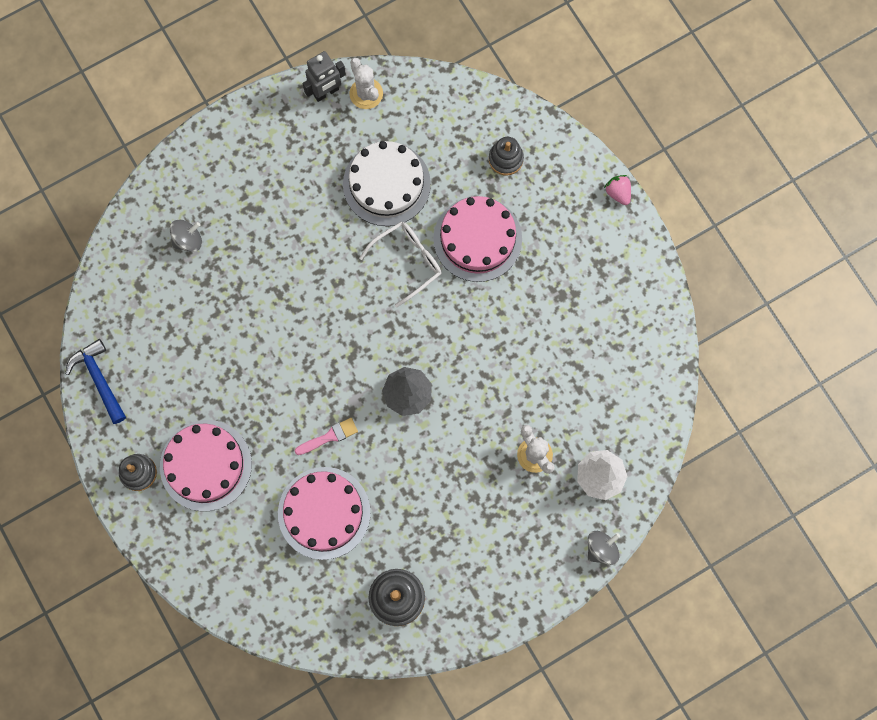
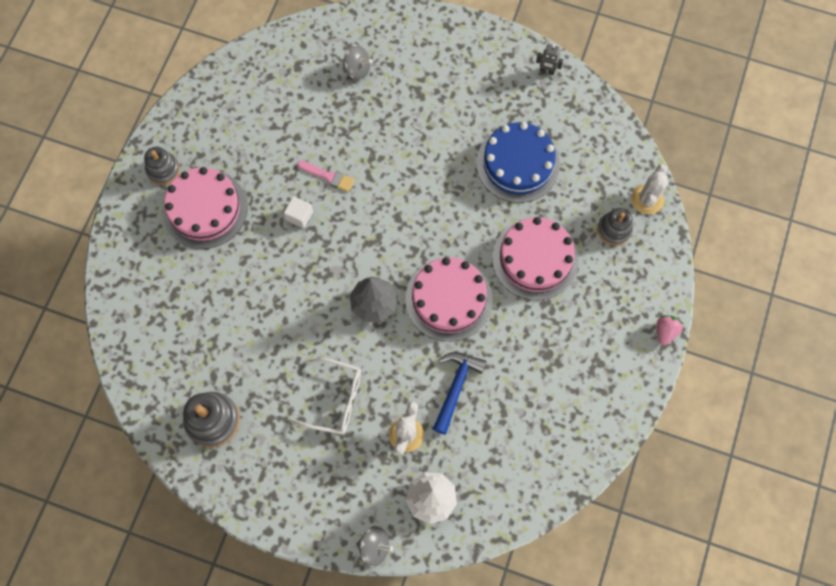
camera: 50 degrees right, 5 degrees down
blue hammer [65,339,126,424] -> blue hammer moved to [433,352,487,434]
pink cake [278,467,370,560] -> pink cake moved to [405,257,492,341]
pink brush [295,418,358,455] -> pink brush moved to [297,161,355,192]
grey robot [303,51,346,102] -> grey robot [536,44,563,75], size x0.62
white cake [343,141,431,226] -> blue cake [476,122,560,203]
white cactus [349,58,383,109] -> white cactus moved to [631,164,668,214]
white glasses [359,221,442,307] -> white glasses moved to [290,358,361,434]
none -> white cube [284,196,313,229]

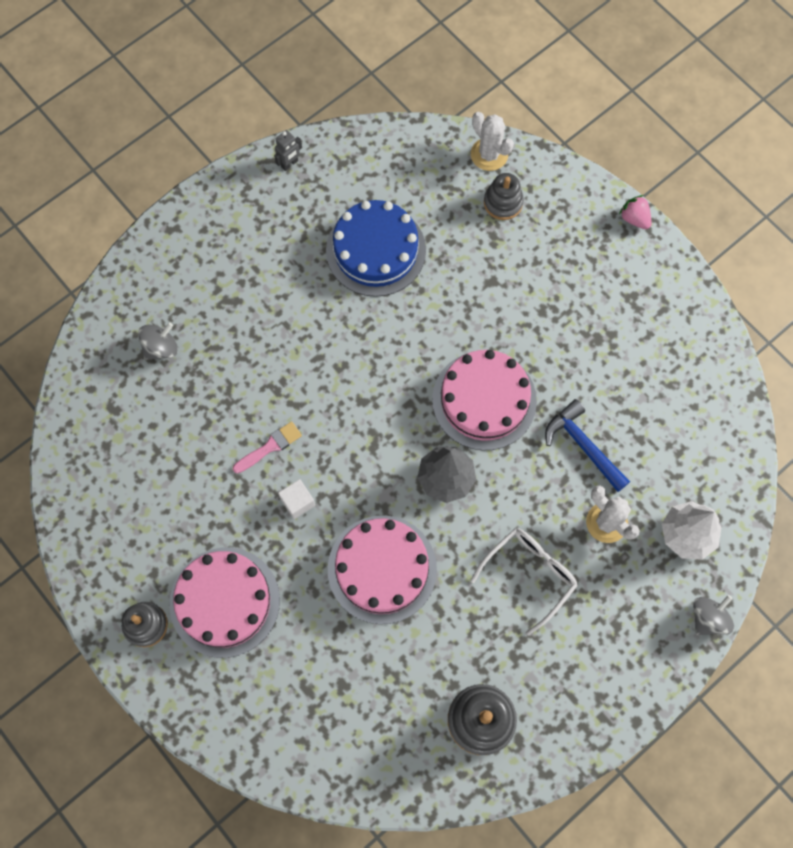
camera: 60 degrees left, 0 degrees up
pink cake [492,217,579,300] -> pink cake moved to [328,515,437,624]

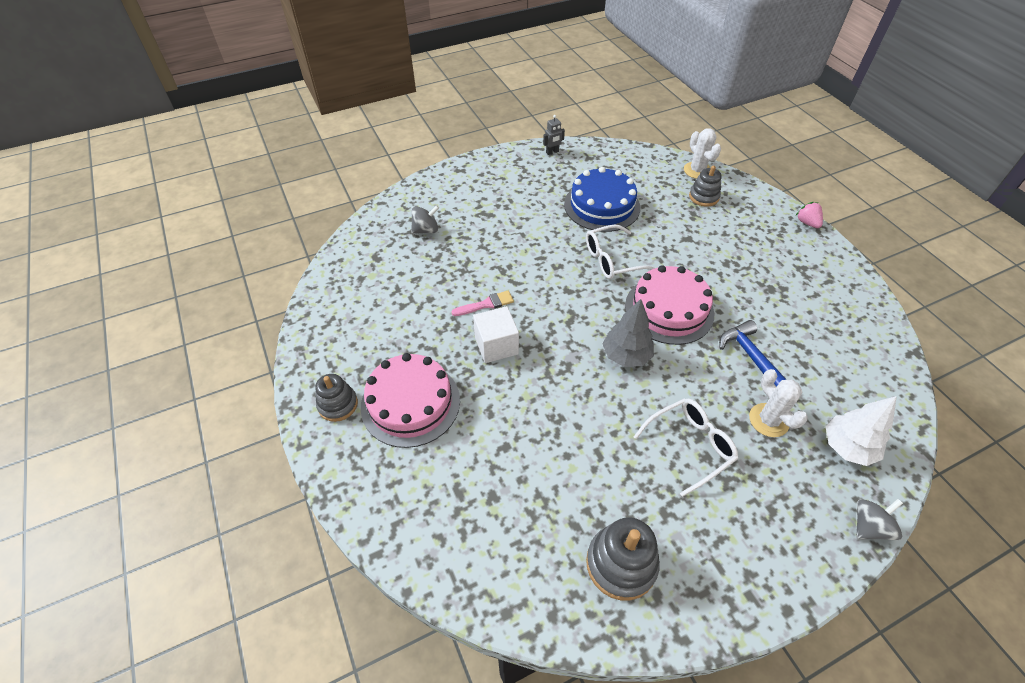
camera: 15 degrees right, 20 degrees down
white cube [278,479,315,519] -> white cube [473,306,519,363], size x1.60
pink cake [328,515,437,624] -> none
none -> white glasses [586,224,655,279]

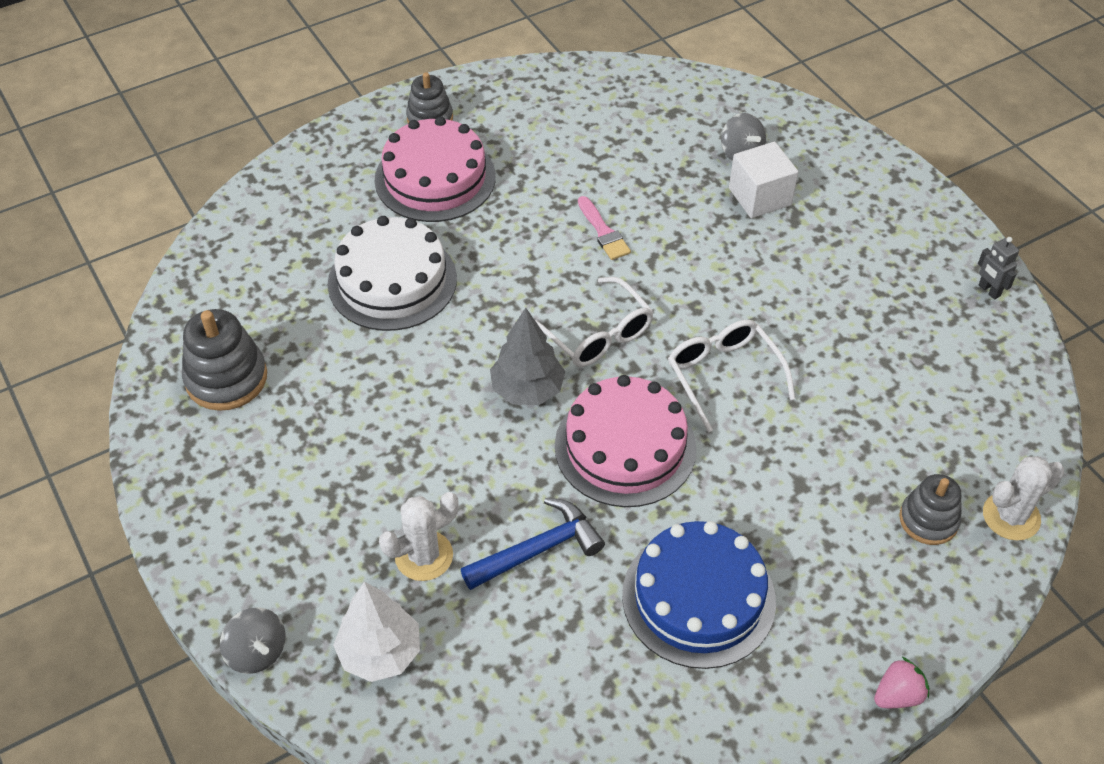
camera: 85 degrees right, 0 degrees up
white cube [473,306,519,363] -> white cube moved to [729,142,798,218]
blue cake [564,167,640,232] -> blue cake moved to [622,521,776,669]
white glasses [634,398,738,497] -> white glasses moved to [534,277,654,367]
none -> white cake [328,216,457,331]

